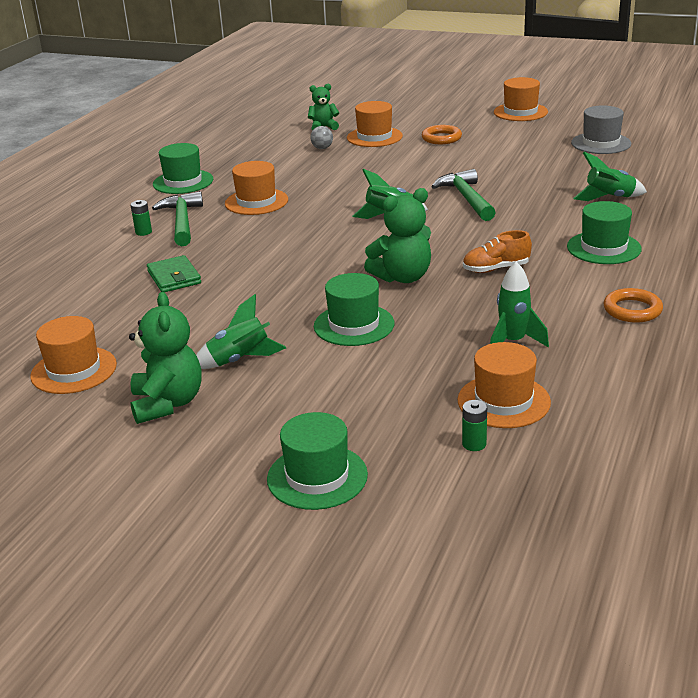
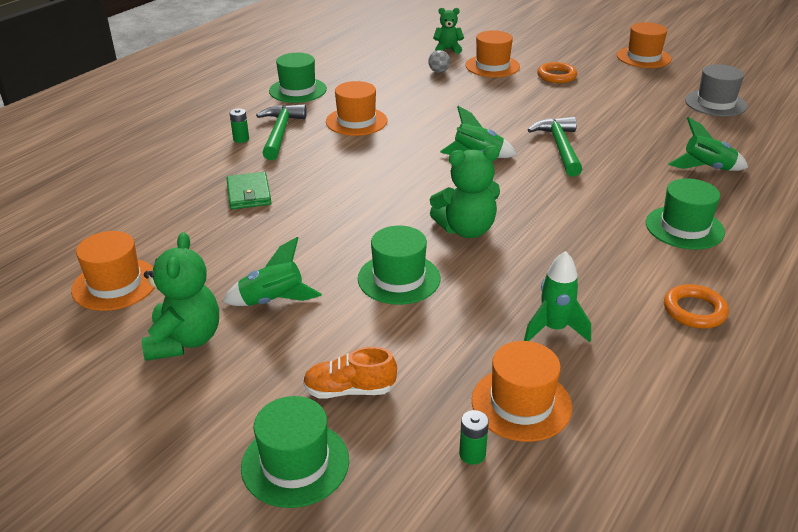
camera: 10 degrees right, 5 degrees up
orange shoe [463,230,532,273] -> orange shoe moved to [303,347,397,398]

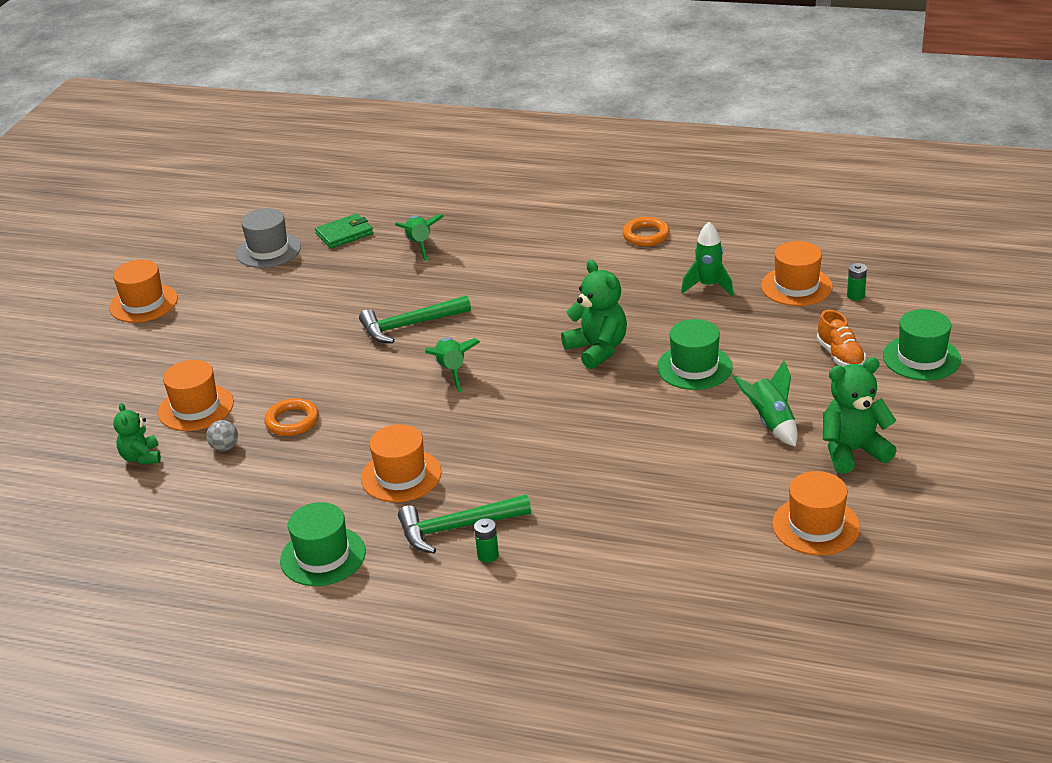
camera: 105 degrees left, 0 degrees up
green wallet [226,172,271,209] -> green wallet moved to [315,213,373,249]
orange ring [537,62,577,83] -> orange ring moved to [264,398,319,436]
green hat [646,178,725,250] -> none

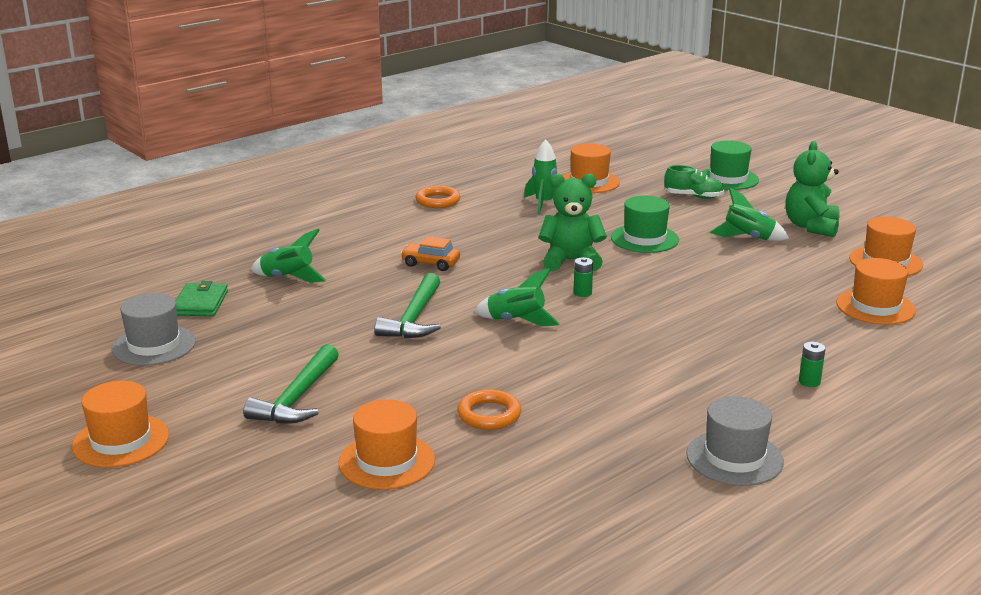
camera: 60 degrees left, 10 degrees down
green teddy bear [113,403,161,464] -> none
grey ball [206,420,238,451] -> none
green hat [280,502,366,586] -> grey hat [686,396,784,486]
orange hat [361,424,442,502] -> orange hat moved to [836,258,916,325]
green hammer [398,495,531,553] -> green hammer moved to [243,344,339,424]
orange shoe [817,310,866,367] -> green shoe [664,165,724,199]
green battery [847,263,867,301] -> green battery moved to [573,257,593,297]
none -> orange car [401,236,460,271]

